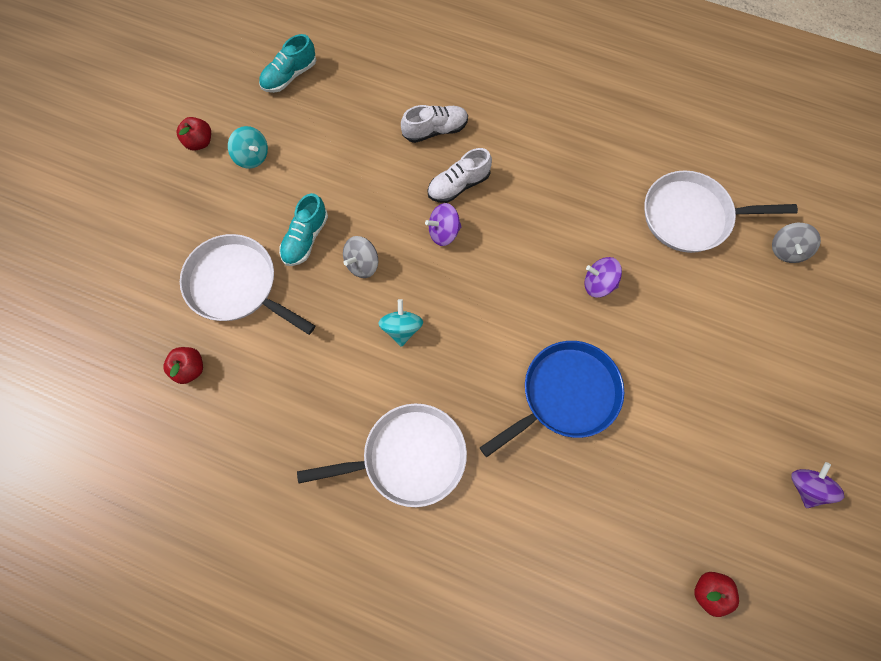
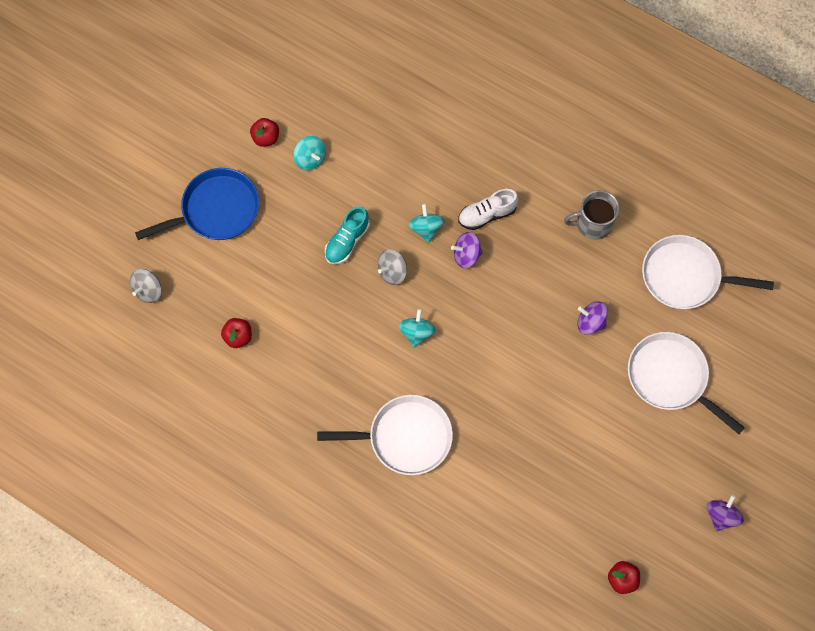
camera: 10 degrees right, 0 degrees up
white pan [180,234,315,335] -> white pan moved to [628,332,745,434]
turquoise shoe [259,34,316,93] -> none
white shoe [401,105,468,143] -> none
blue pan [480,341,624,457] -> blue pan moved to [135,168,259,240]
grey spinning top [772,223,821,263] -> grey spinning top moved to [130,269,162,303]
none -> turquoise spinning top [408,204,444,243]
none -> grey mug [564,190,619,240]

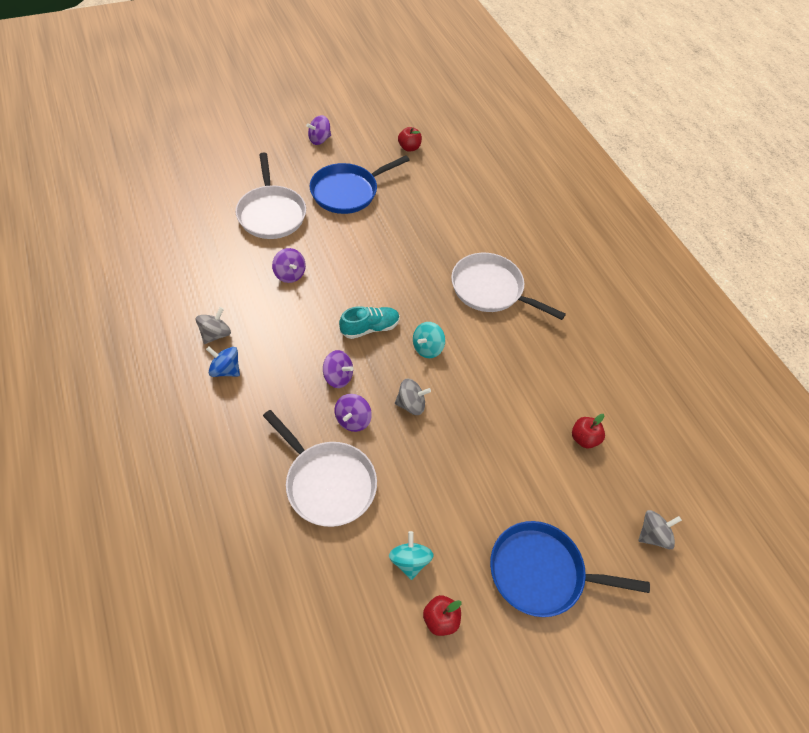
camera: 150 degrees left, 15 degrees down
turquoise shoe [325,206,370,264] -> turquoise shoe moved to [339,306,400,339]
turquoise spinning top [408,204,444,243] -> purple spinning top [335,394,372,432]
white shoe [458,189,518,230] -> none
grey mug [564,190,619,240] -> grey spinning top [196,307,231,344]
white pan [642,235,774,309] -> white pan moved to [263,410,377,527]
none -> blue spinning top [206,347,240,377]
none -> blue pan [310,155,409,214]

